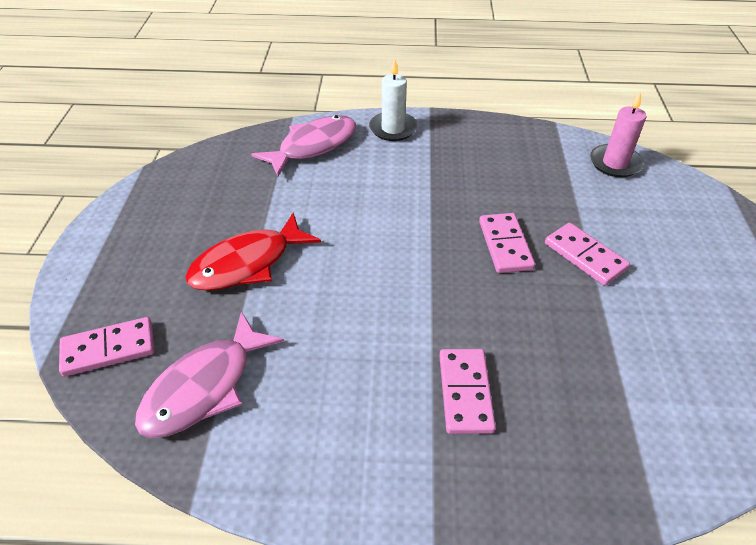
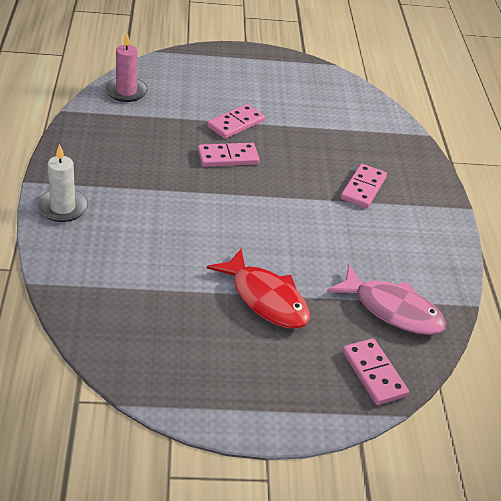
camera: 100 degrees left, 5 degrees down
pink fish [251,115,356,176] -> none
pink domino [439,349,496,434] -> pink domino turned 60 degrees counterclockwise [341,164,387,208]

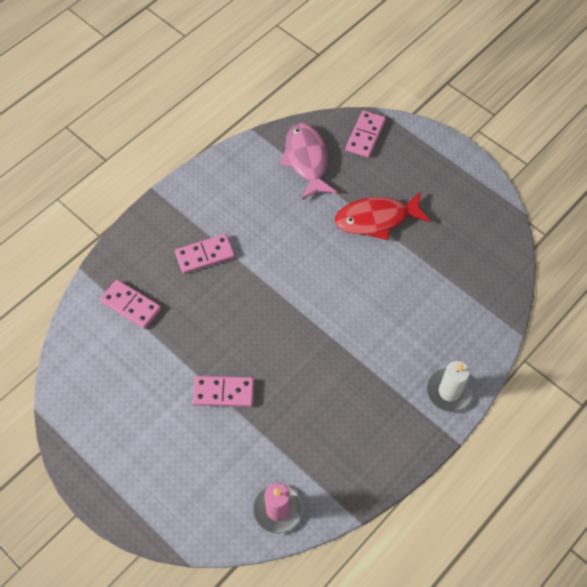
camera: 130 degrees left, 20 degrees up
pink domino [198,143,260,167] -> pink domino moved to [100,280,161,329]
red fish [207,249,310,329] -> red fish turned 105 degrees counterclockwise [335,191,431,240]

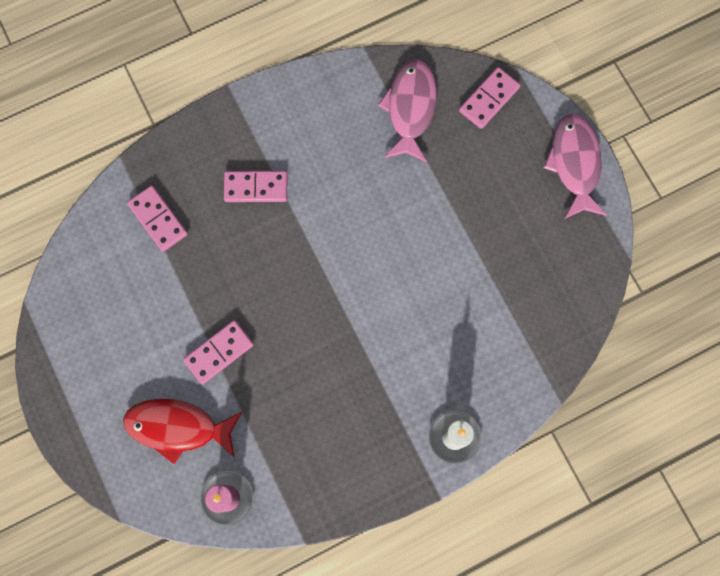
camera: 20 degrees right, 15 degrees up
pink domino [193,376,254,407] -> pink domino turned 60 degrees counterclockwise [183,320,254,384]
red fish [335,191,431,240] -> red fish moved to [123,399,242,464]
none -> pink fish [543,114,607,219]

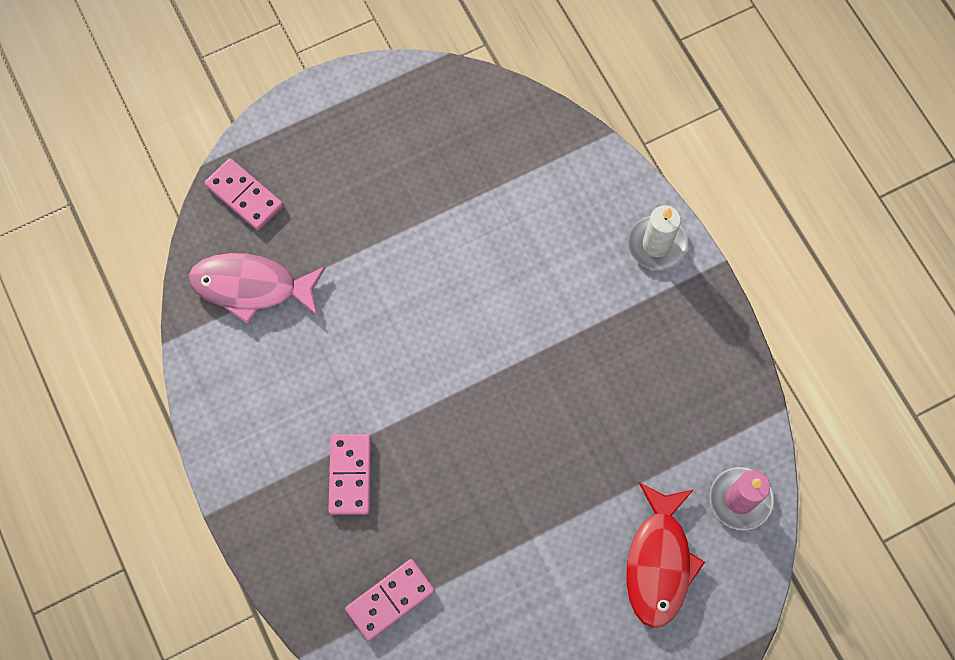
camera: 90 degrees left, 5 degrees down
pink domino [183,320,254,384] -> none
pink fish [543,114,607,219] -> none

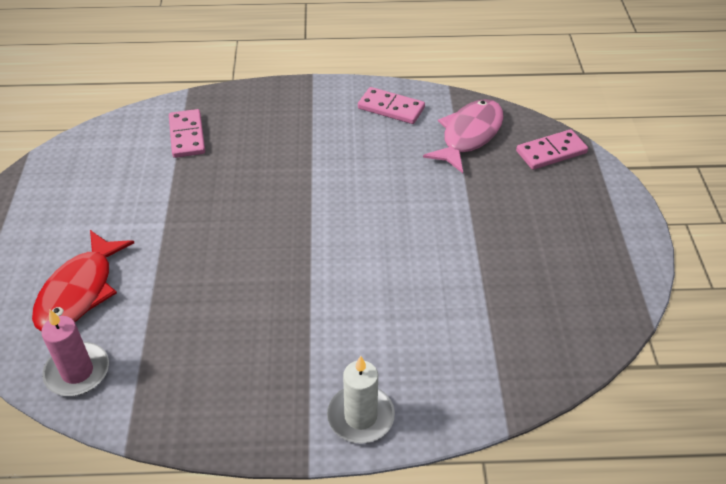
camera: 115 degrees right, 25 degrees down
pink domino [328,434,371,515] -> pink domino moved to [358,87,425,124]
red fish [626,482,705,628] -> red fish turned 105 degrees counterclockwise [32,230,134,332]

